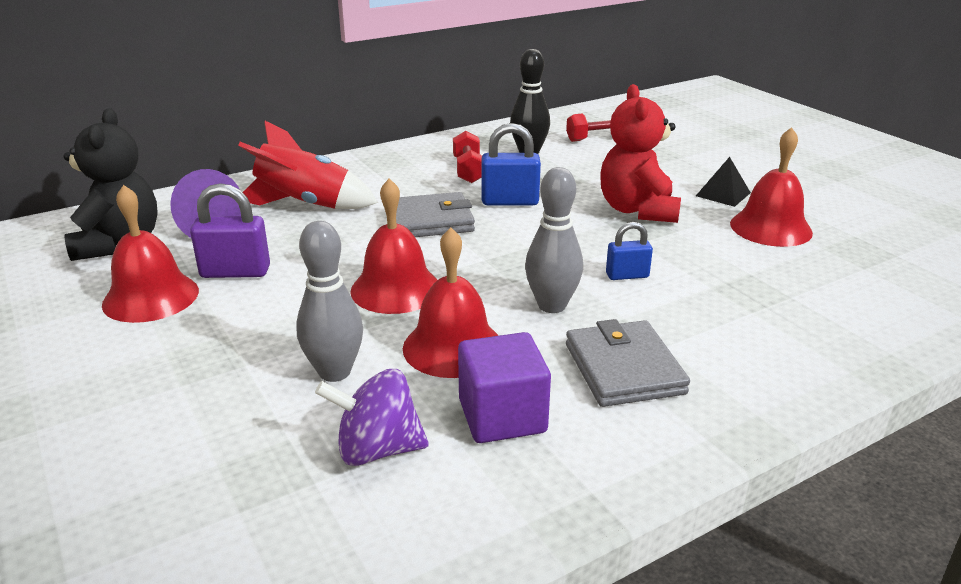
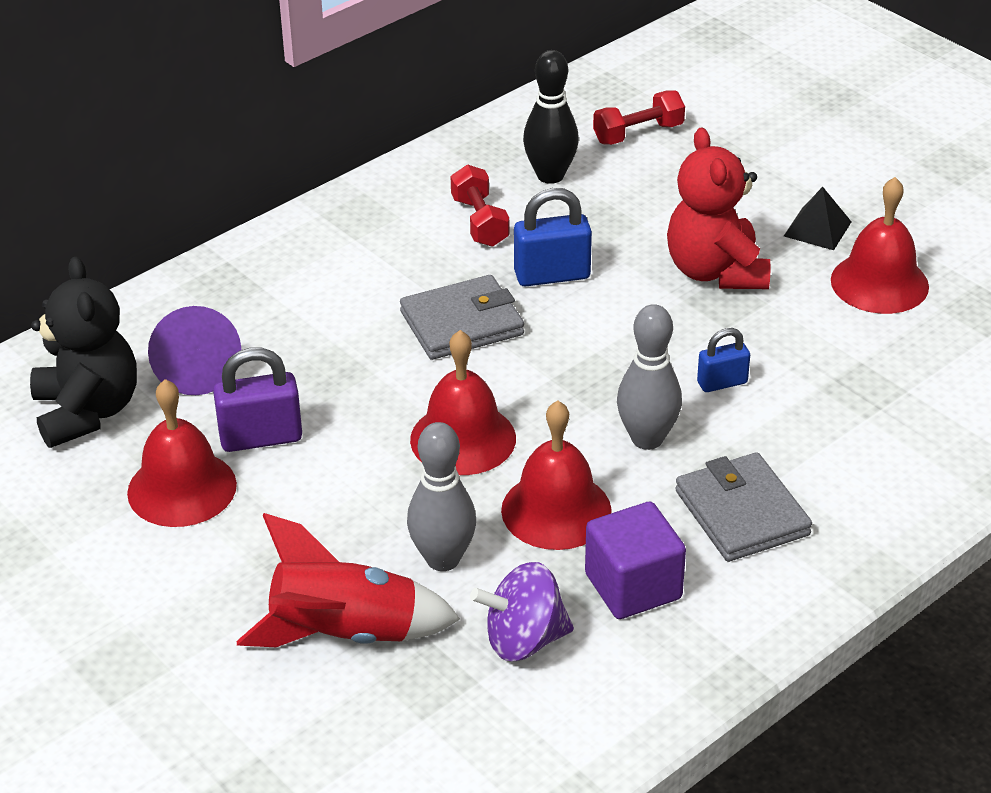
camera: 10 degrees left, 10 degrees up
red rocket [238,121,378,209] -> red rocket moved to [237,513,460,647]

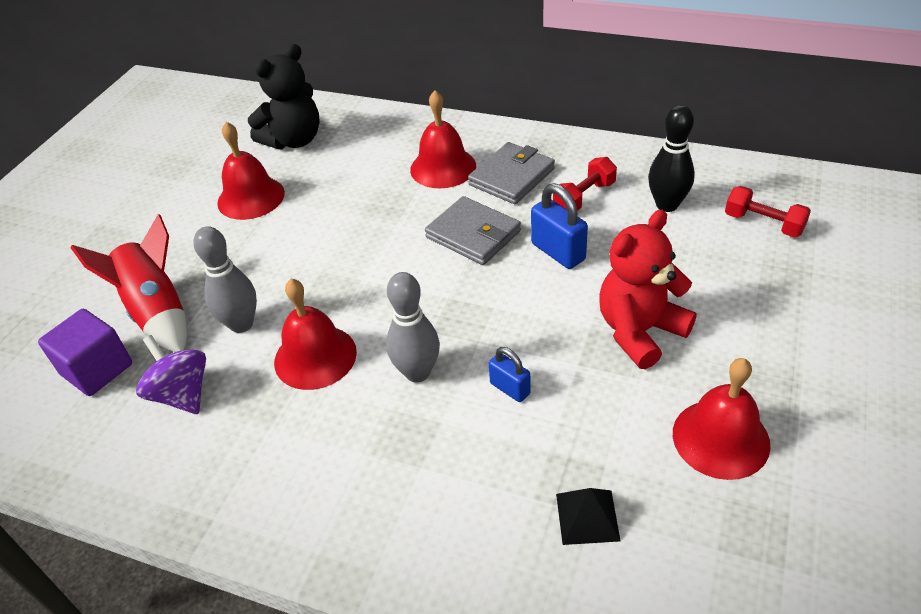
camera: 65 degrees right, 5 degrees up
purple cone [148,306,241,395] -> none
purple padlock [213,348,302,452] -> none
red bell [410,330,516,475] -> red bell moved to [410,90,476,188]
purple cube [585,502,686,619] -> purple cube moved to [38,309,132,396]
grey wallet [675,452,812,562] -> grey wallet moved to [468,142,555,204]
black pyramid [784,187,851,250] -> black pyramid moved to [556,488,621,545]

